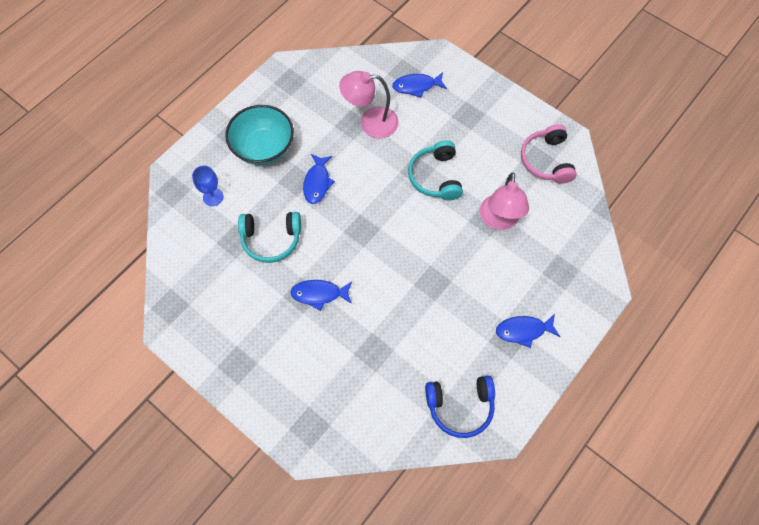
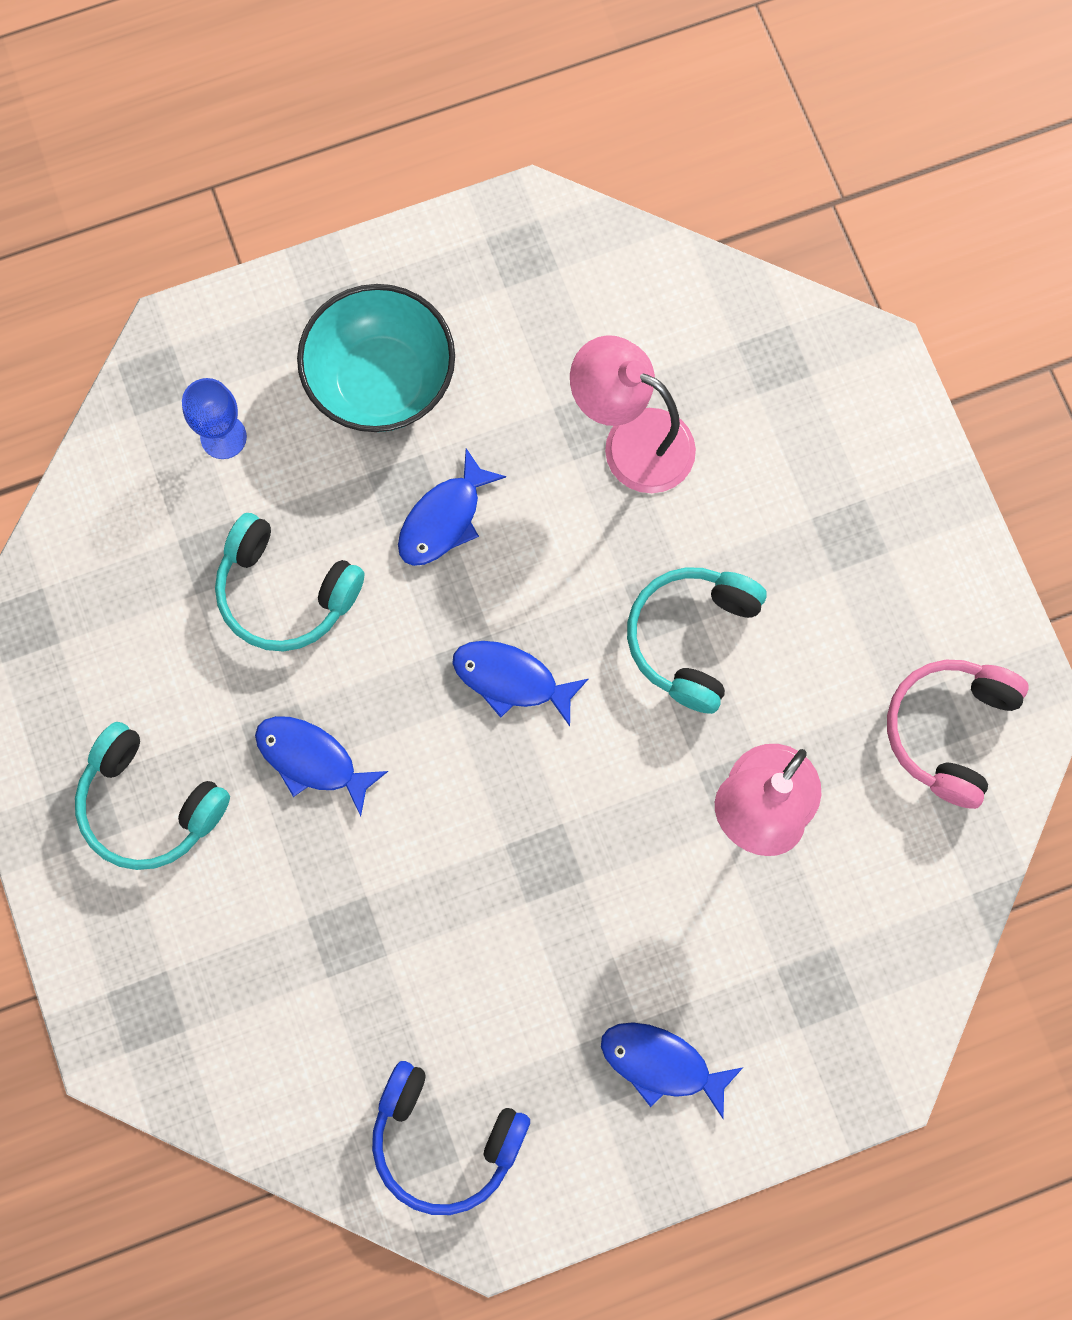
camera: 30 degrees right, 10 degrees up
blue fish [392,72,447,98] -> blue fish moved to [452,641,588,726]
none -> turquoise headphones [75,722,230,870]

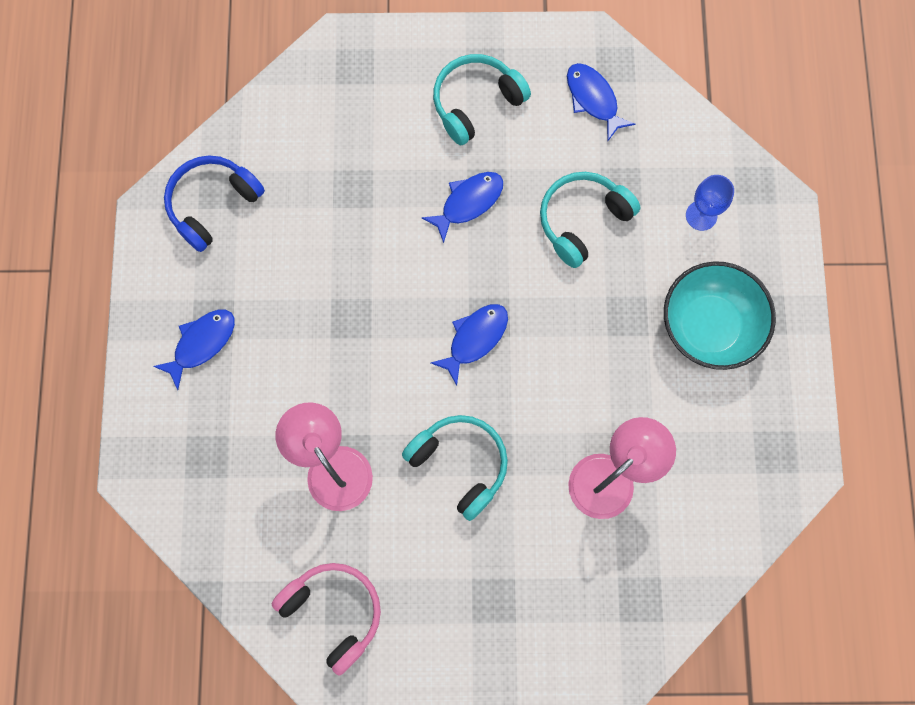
camera: 110 degrees right, 0 degrees up
blue fish [398,448,506,566] -> blue fish moved to [567,63,635,141]

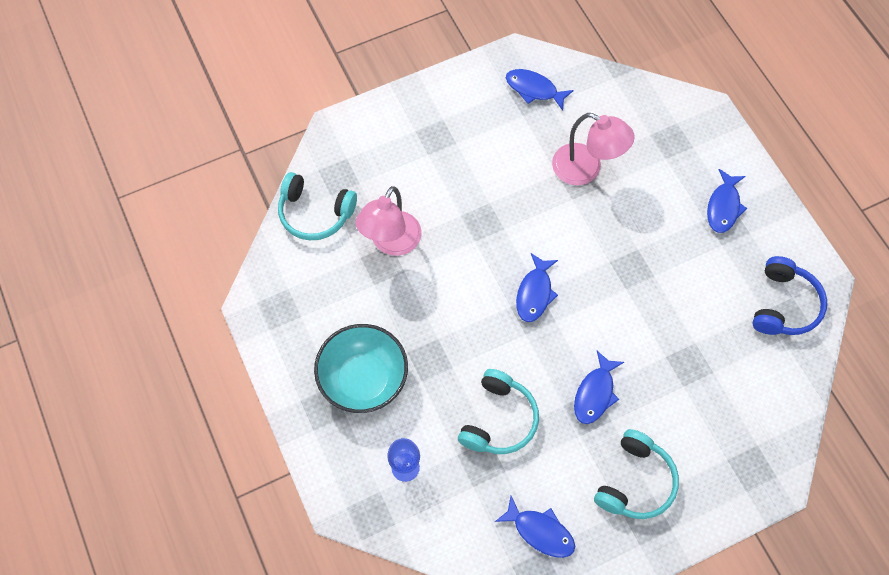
camera: 155 degrees right, 10 degrees down
pink headphones [272,563,381,676] -> blue fish [506,69,574,111]
turquoise headphones [402,415,508,521] -> turquoise headphones moved to [278,172,357,240]

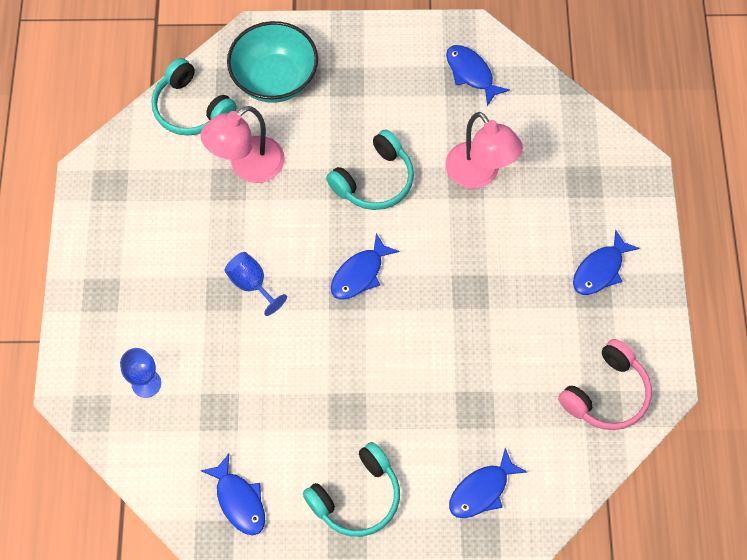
camera: 25 degrees right, 0 degrees up
turquoise bowl [314,324,408,413] -> turquoise bowl moved to [227,21,318,103]
turquoise headphones [458,369,539,454] -> turquoise headphones moved to [326,129,414,210]
blue fish [574,351,624,424] -> blue fish moved to [449,448,527,518]
blue headphones [752,256,827,335] -> pink headphones [558,339,652,430]
none -> blue goblet [224,252,287,316]

